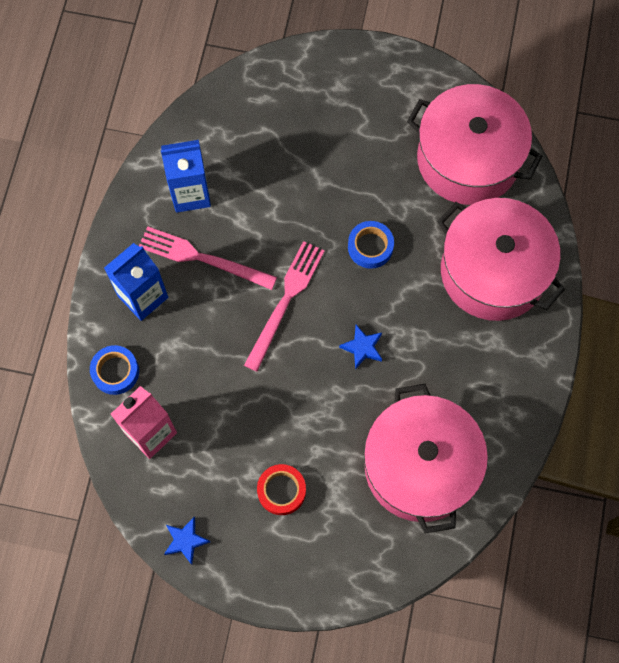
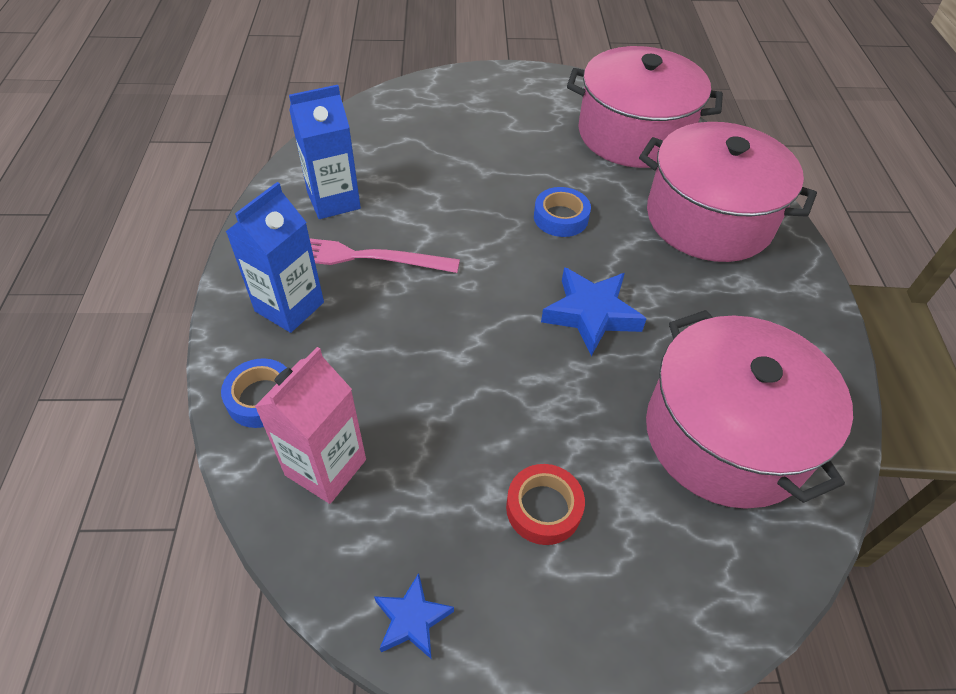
camera: 15 degrees left, 20 degrees down
pink fork [244,241,325,372] -> none
blue star [339,325,382,369] -> blue star [541,267,647,356], size x1.69

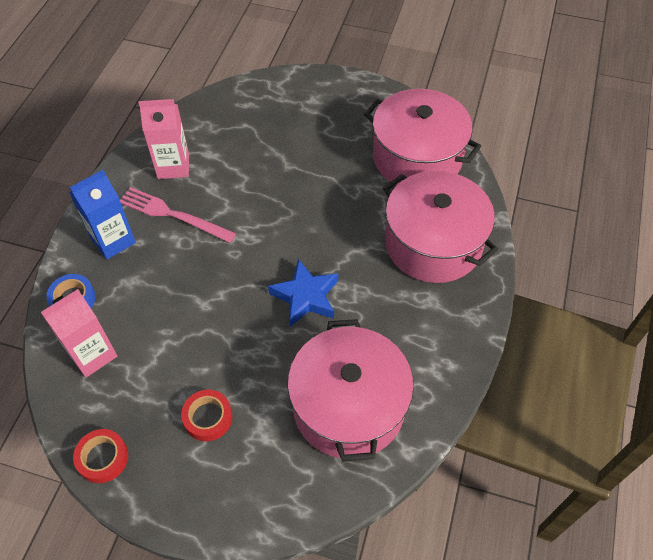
camera: 20 degrees right, 5 degrees up
blue carton [289,85,361,219] -> pink carton [139,99,189,179]
blue star [374,573,454,659] -> red tape [73,429,128,483]
blue tape [534,187,591,237] -> none

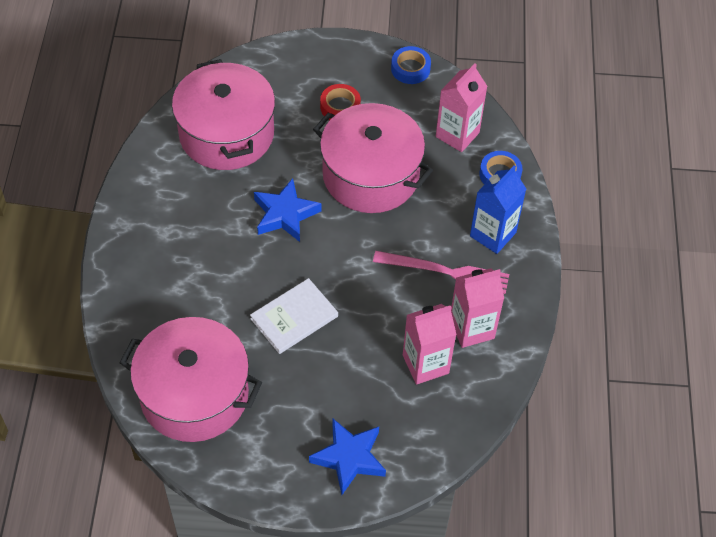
camera: 165 degrees right, 0 degrees up
red tape [73,429,128,483] -> blue tape [391,46,431,84]
pink pot [383,171,498,283] -> pink pot moved to [313,103,433,213]
none -> white book [250,278,338,354]
none -> blue star [309,419,386,495]
none -> pink carton [403,304,457,384]

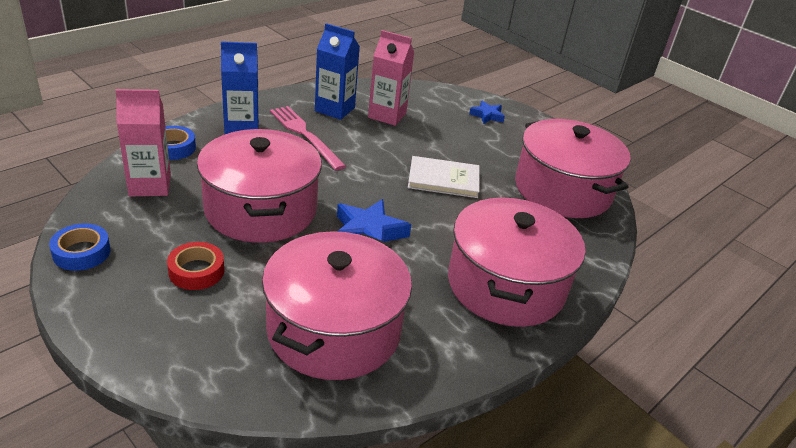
camera: 140 degrees left, 20 degrees down
blue star [309,419,386,495] -> blue star [469,101,505,124], size x0.59
pink carton [451,268,504,348] -> blue carton [315,23,360,120]
none -> pink pot [448,198,585,327]

